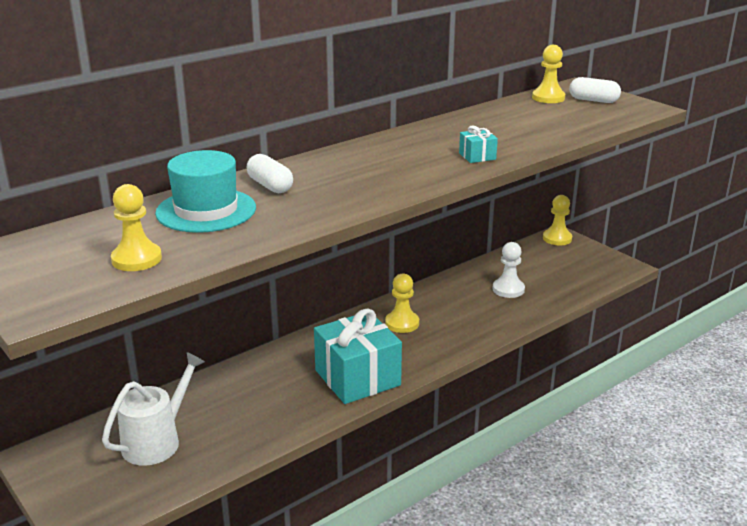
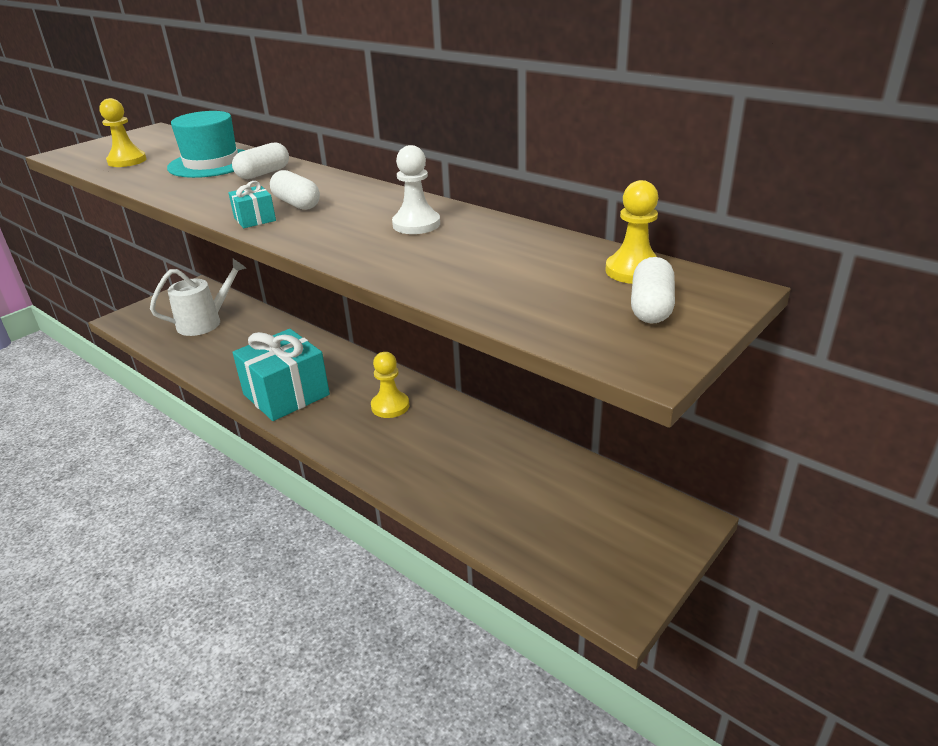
camera: 80 degrees right, 5 degrees up
white watering can [102,352,205,466] -> white watering can turned 60 degrees counterclockwise [150,259,246,336]
turquoise gift [459,125,498,163] -> turquoise gift moved to [228,181,276,228]
white pawn [492,242,525,298] -> white pawn moved to [392,145,440,234]
yellow pawn [543,195,572,245] -> none
none -> white capsule [270,170,320,210]

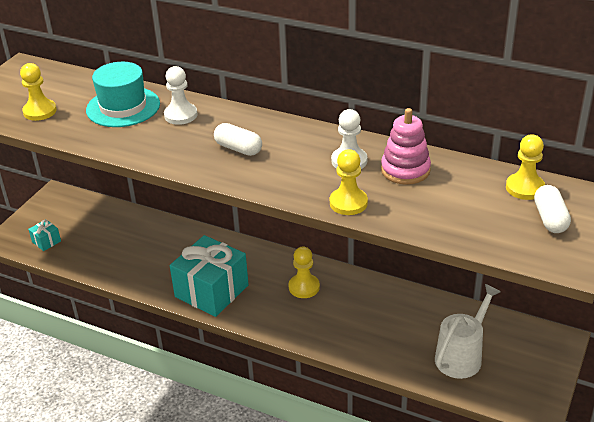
camera: 15 degrees left, 5 degrees up
white watering can [150,259,246,336] -> white watering can moved to [435,284,501,379]
turquoise gift [228,181,276,228] -> turquoise gift moved to [28,220,61,251]
white capsule [232,143,289,179] -> white pawn [164,66,198,125]
none -> yellow pawn [330,149,368,215]
none -> pink stacking toy [381,108,431,185]

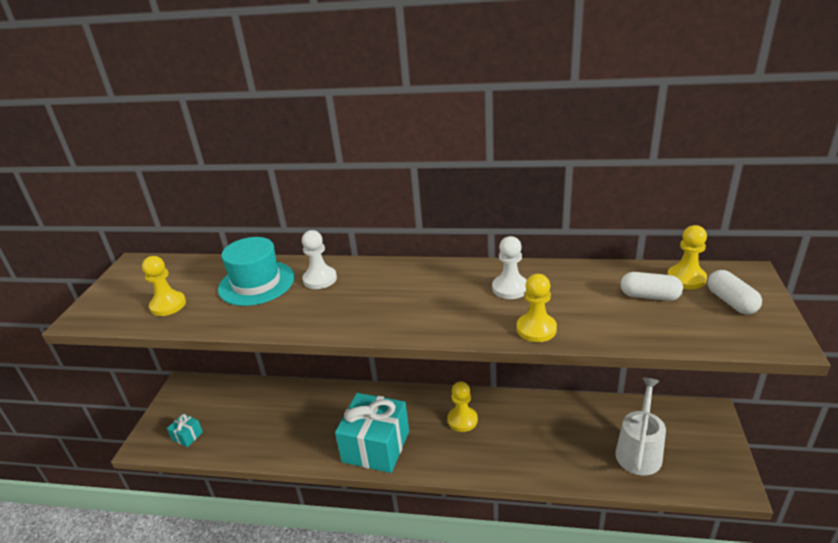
camera: 15 degrees left, 5 degrees down
white capsule [214,123,262,156] -> white capsule moved to [620,272,683,301]
pink stacking toy [381,108,431,185] -> none

